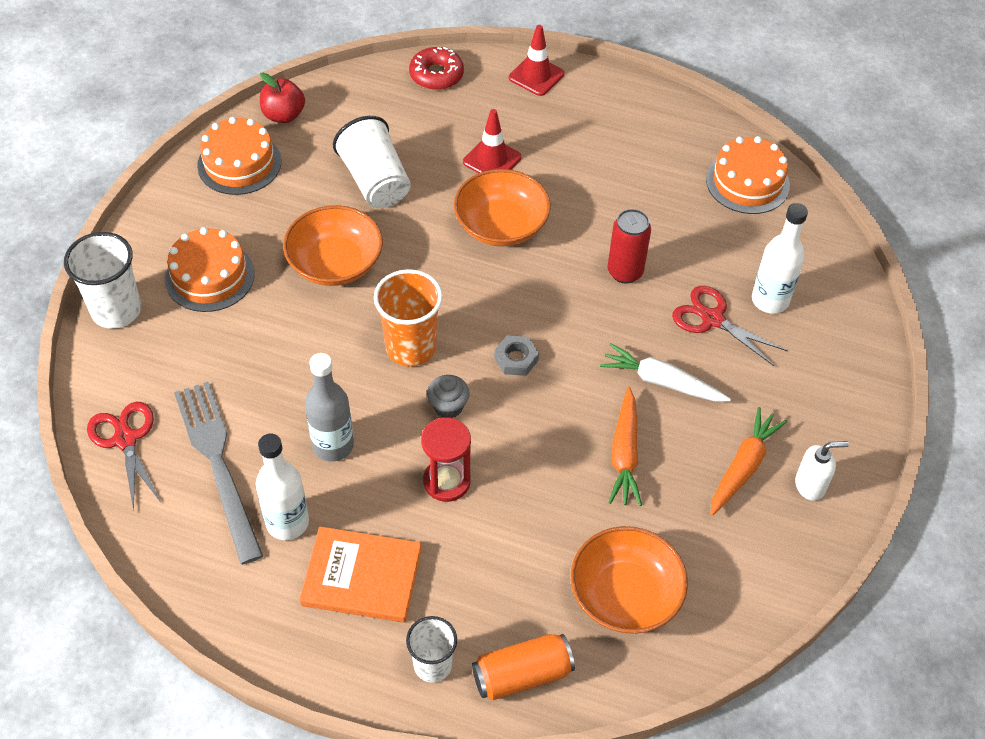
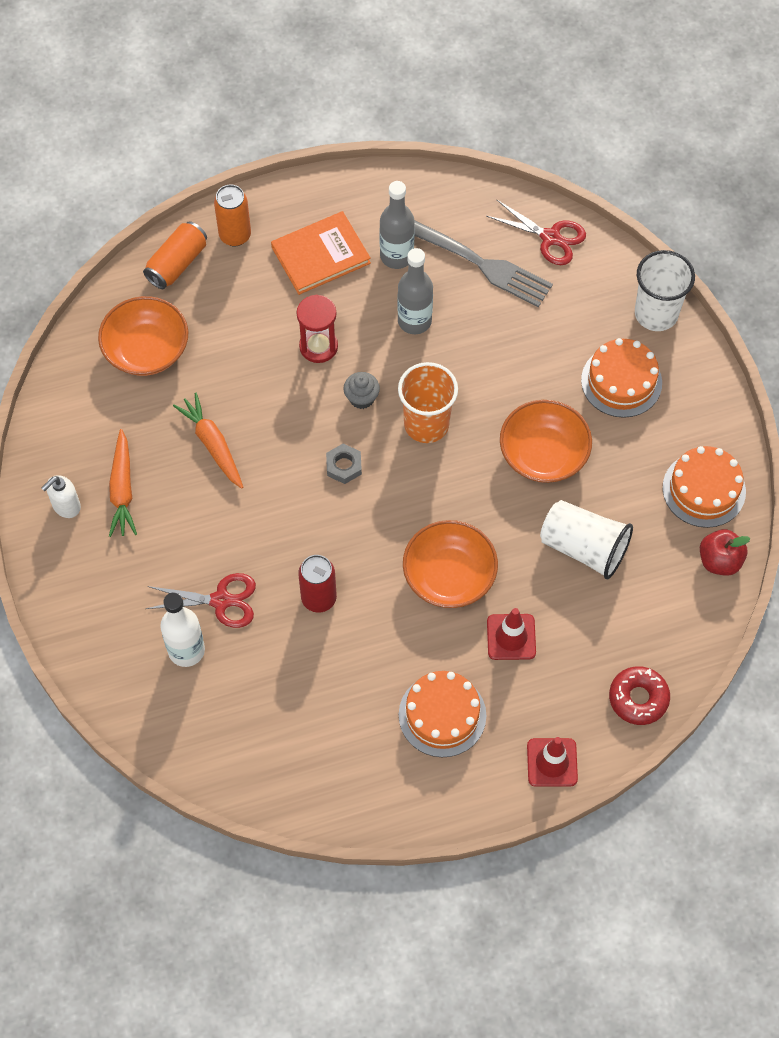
camera: 145 degrees right, 10 degrees up
white bottle [256,434,309,540] -> grey bottle [380,181,415,269]
white cup [406,616,457,683] -> orange can [214,185,251,246]
white carrot [600,343,731,402] -> none
orange cake [706,136,790,214] -> orange cake moved to [399,671,486,757]

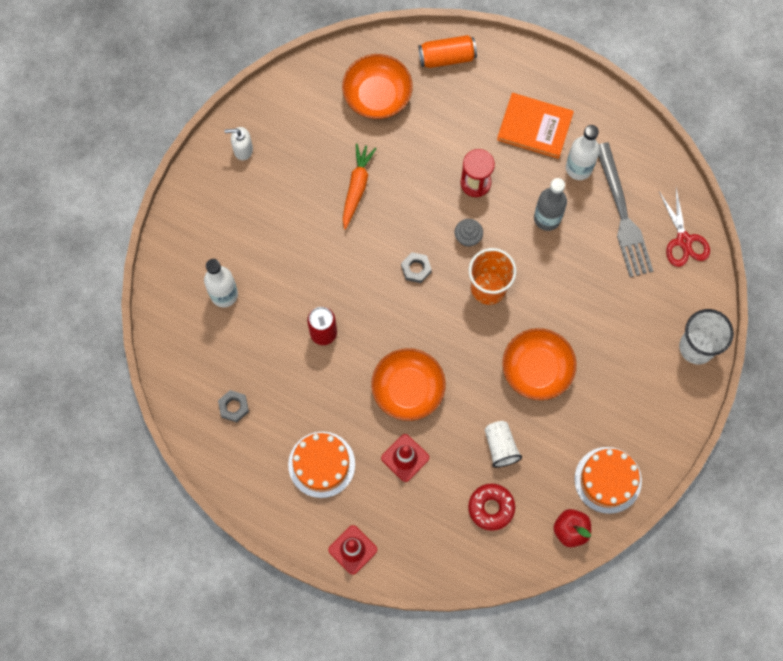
camera: 45 degrees right, 10 degrees up
orange carrot [109,429,137,537] -> none
red scissors [146,573,256,628] -> none
orange can [214,185,251,246] -> none
grey bottle [380,181,415,269] -> white bottle [566,125,600,180]
white cup [540,500,633,579] -> white cup [485,421,522,468], size x0.65
orange cake [581,338,662,418] -> none
red donut [609,666,670,725] -> red donut moved to [468,484,515,531]
none -> grey nut [218,390,249,422]

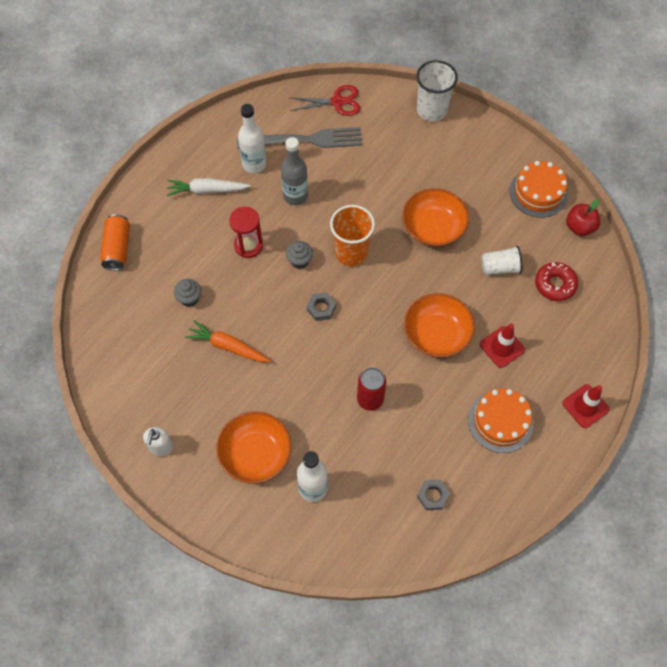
camera: 80 degrees left, 10 degrees down
orange bowl [342,54,413,119] -> orange bowl moved to [216,411,291,483]
orange book [497,93,574,159] -> white carrot [167,178,250,196]
none -> grey cupcake [174,279,201,307]

